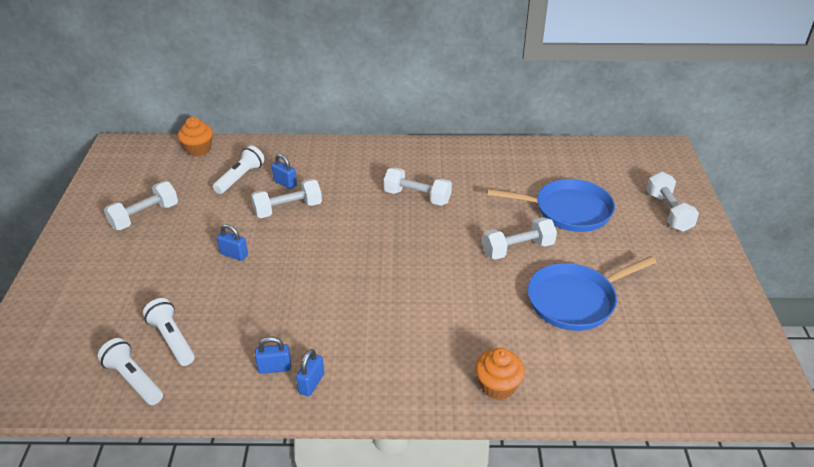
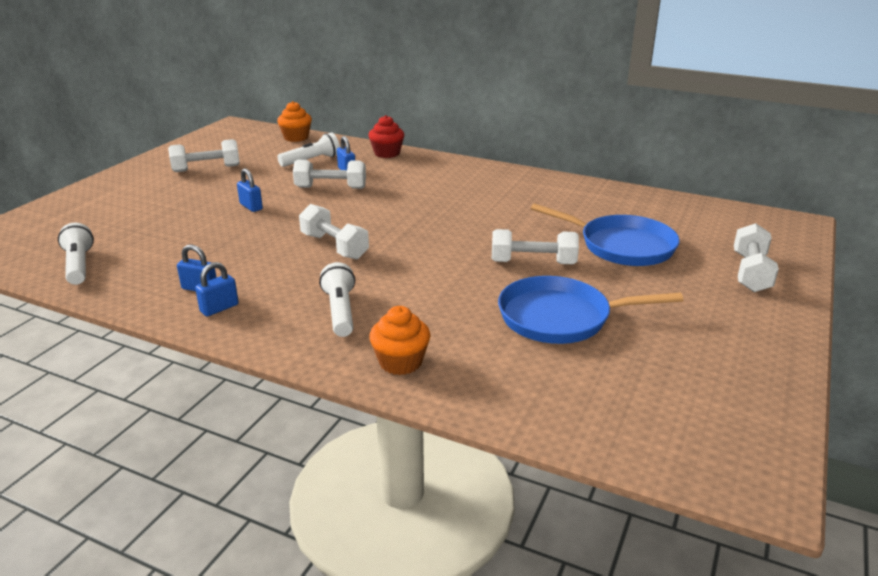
camera: 25 degrees right, 10 degrees down
white flashlight [143,298,195,366] -> white flashlight moved to [319,262,355,337]
white dumbbell [384,167,452,206] -> white dumbbell moved to [299,204,369,259]
none -> red cupcake [368,115,404,158]

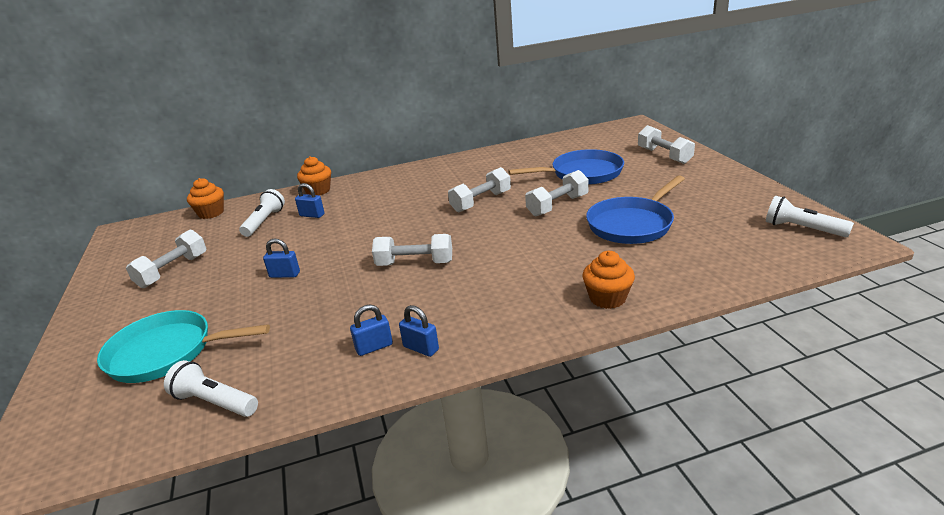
camera: 40 degrees left, 0 degrees up
blue padlock [195,262,239,316] -> blue padlock turned 60 degrees counterclockwise [399,305,439,357]
white dumbbell [293,160,366,189] -> white dumbbell moved to [448,167,511,212]
white flashlight [319,262,355,337] -> white flashlight moved to [766,196,854,237]
red cupcake [368,115,404,158] -> orange cupcake [297,156,331,195]
none -> turquoise pan [97,310,270,383]

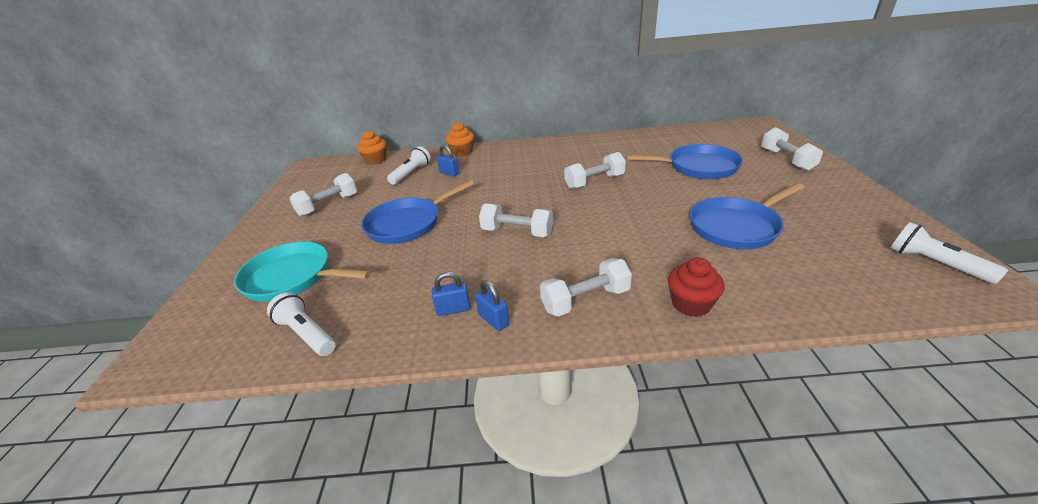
camera: 15 degrees right, 5 degrees up
blue padlock [263,238,300,278] -> blue pan [361,180,474,244]
white dumbbell [525,170,589,216] -> white dumbbell moved to [540,258,632,316]
orange cupcake [582,251,635,309] -> red cupcake [668,257,725,317]

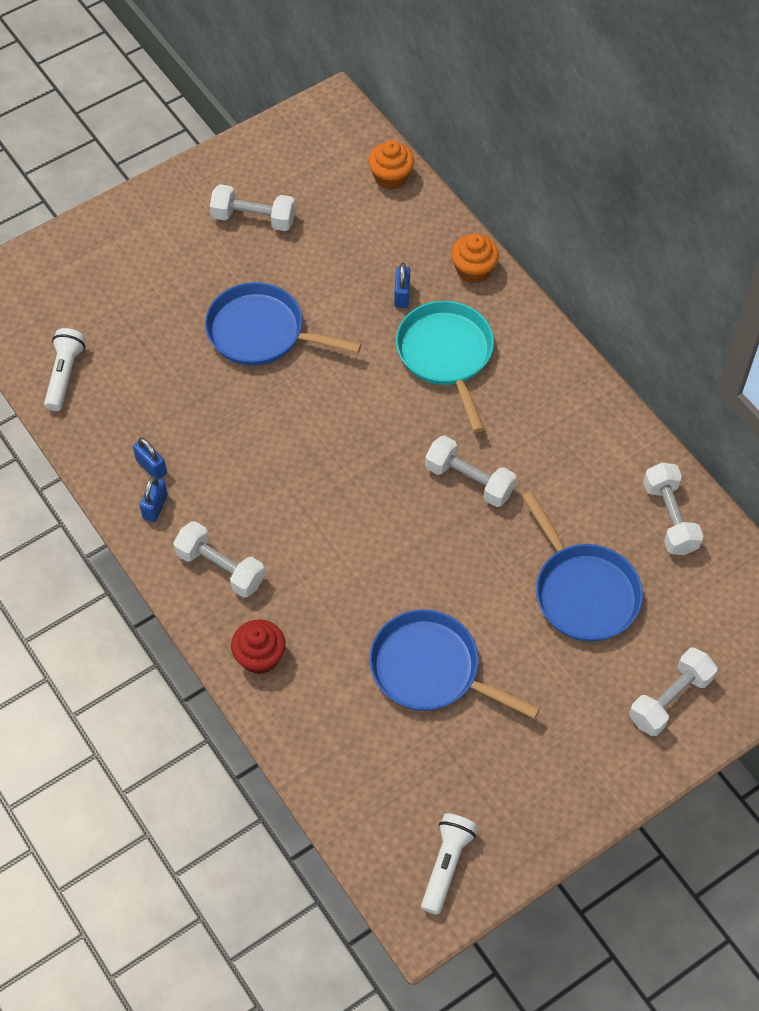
camera: 55 degrees right, 25 degrees up
turquoise pan [234,242,371,302] -> turquoise pan moved to [396,301,494,432]
white flashlight [387,146,431,185] -> none
white dumbbell [479,204,553,237] -> white dumbbell moved to [643,463,703,555]

